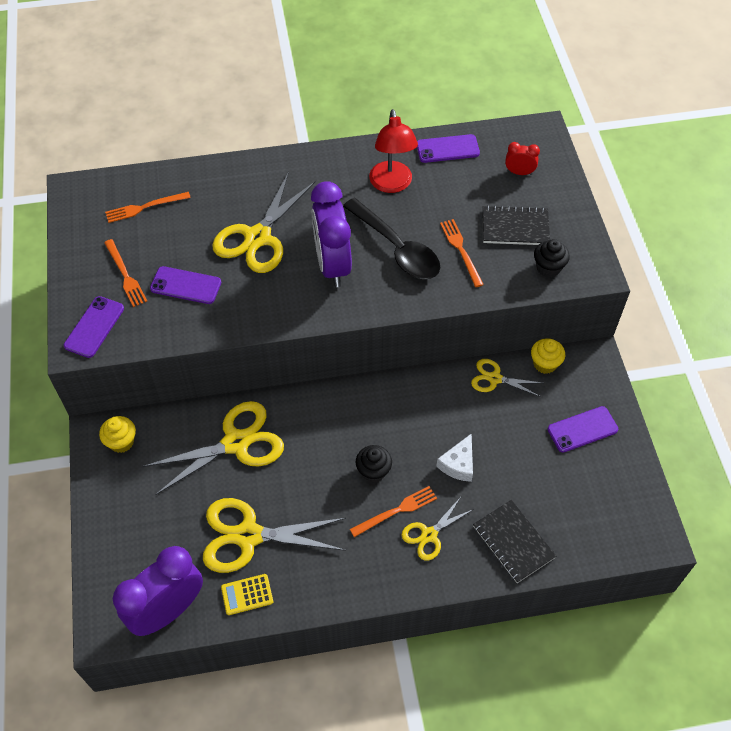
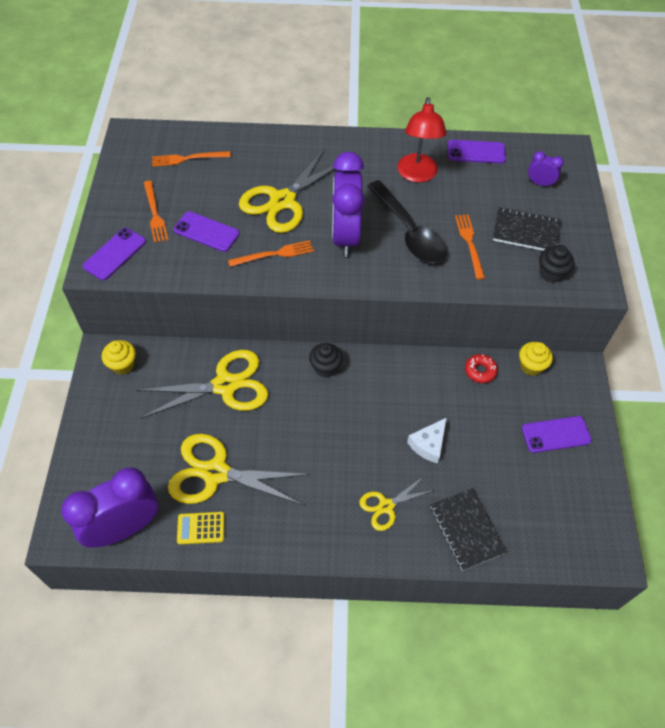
camera: 10 degrees right, 0 degrees up
orange fork [350,486,437,537] -> orange fork moved to [228,240,314,267]
black cupcake [356,445,392,482] -> black cupcake moved to [309,343,343,377]
yellow scissors [471,359,543,397] -> red donut [465,354,498,383]
red clock [505,142,540,175] -> purple clock [528,151,564,187]

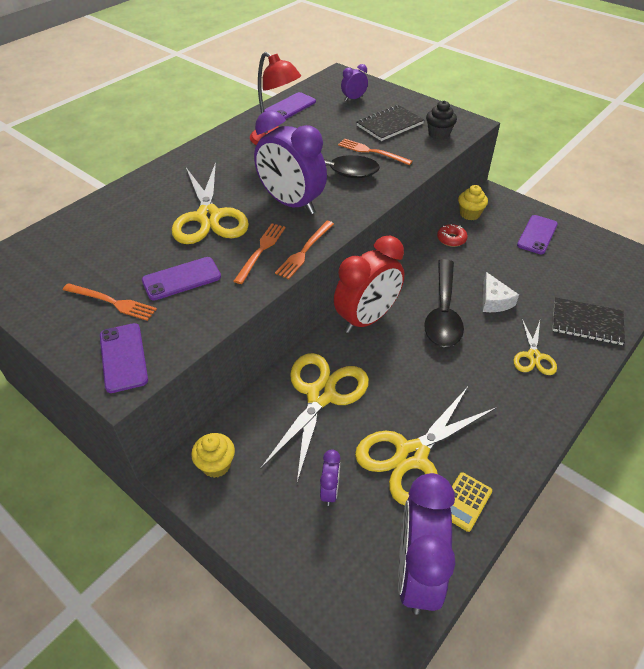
camera: 50 degrees left, 10 degrees down
orange fork [152,151,231,167] -> orange fork moved to [275,221,334,279]
black cupcake [309,343,343,377] -> red clock [334,236,404,333]
none -> purple clock [320,449,341,506]
none -> black spoon [424,259,464,347]

